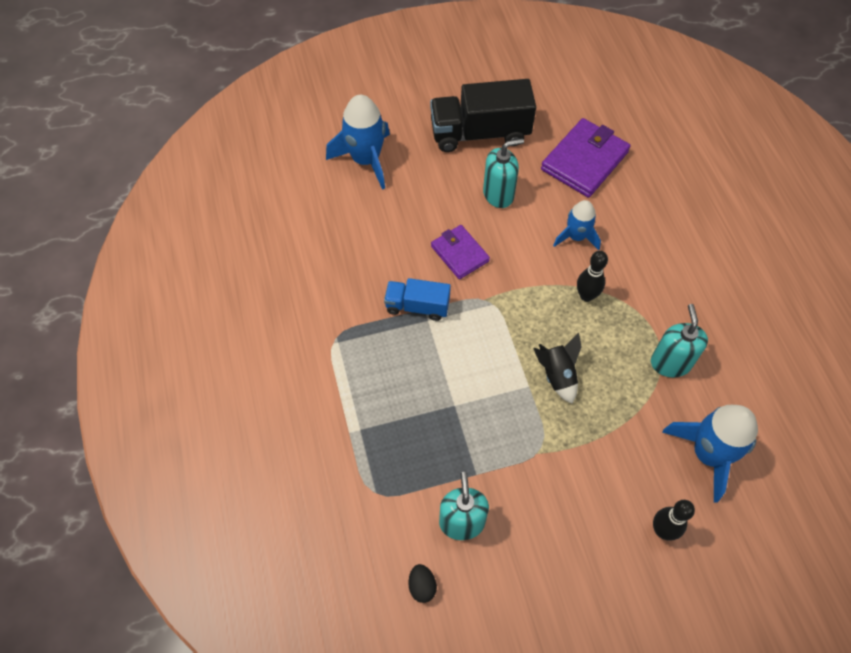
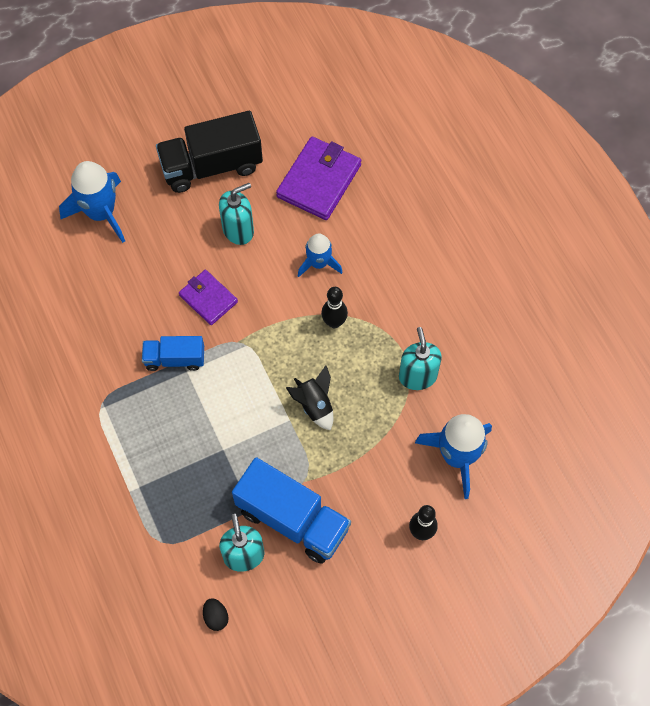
camera: 10 degrees left, 5 degrees up
none -> blue truck [232,457,351,564]

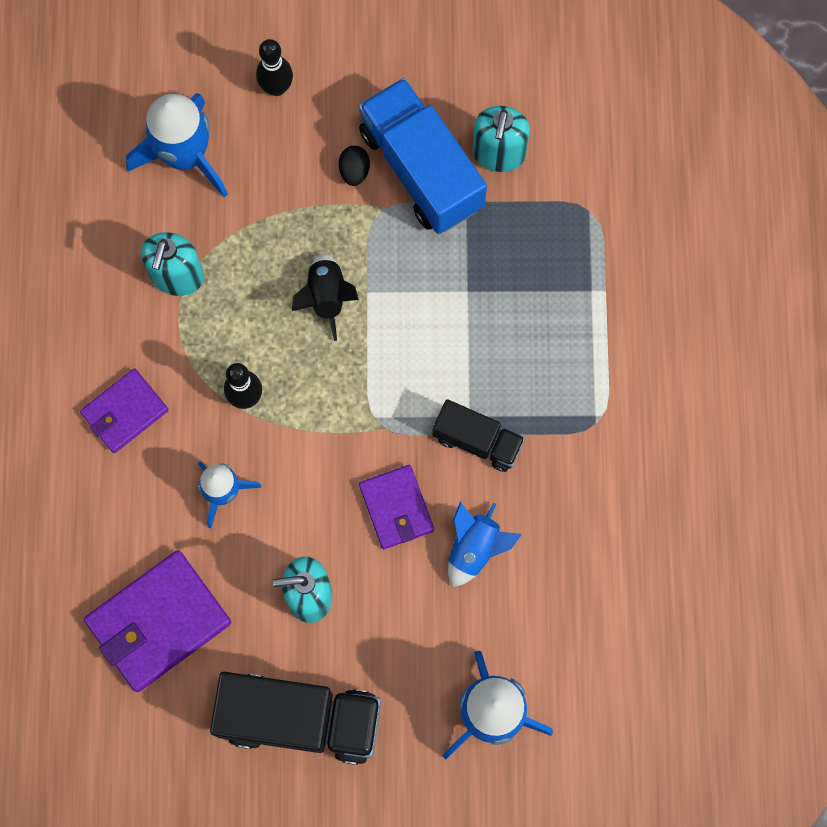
camera: 155 degrees left, 10 degrees up
blue truck [142,336,204,371] -> black truck [433,399,525,472]
black egg [203,598,229,631] -> black egg moved to [339,146,370,186]
none -> purple wallet [80,368,169,453]
none -> blue rocket [448,502,522,587]

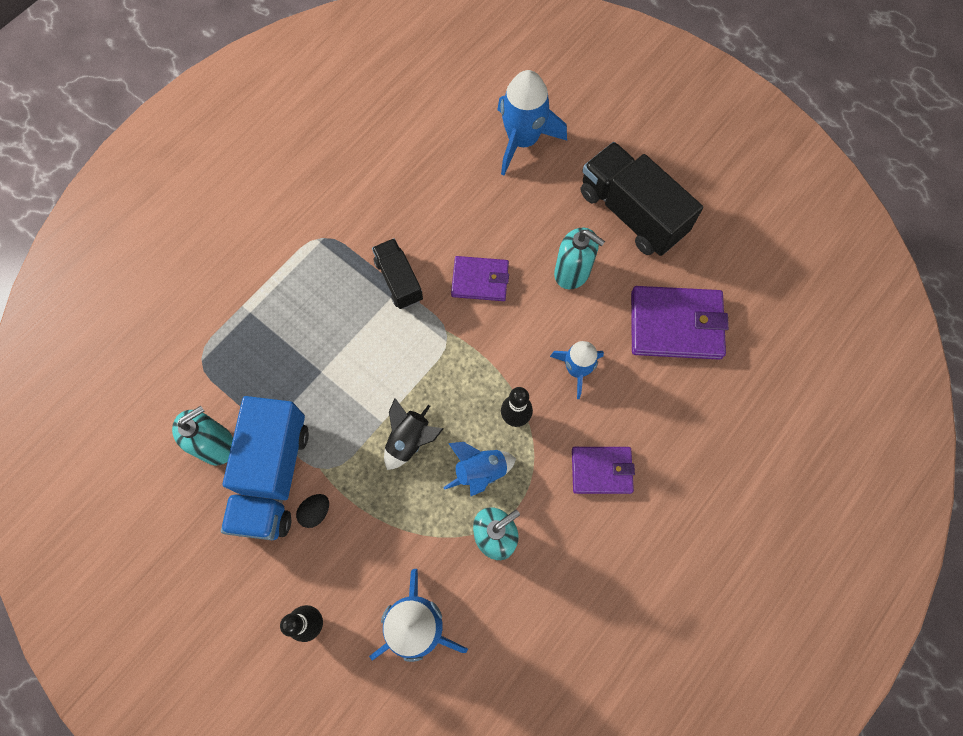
camera: 140 degrees left, 5 degrees down
purple wallet [359,465,434,549] -> purple wallet turned 75 degrees clockwise [451,256,509,301]
blue rocket [448,502,522,587] -> blue rocket moved to [443,442,516,496]

